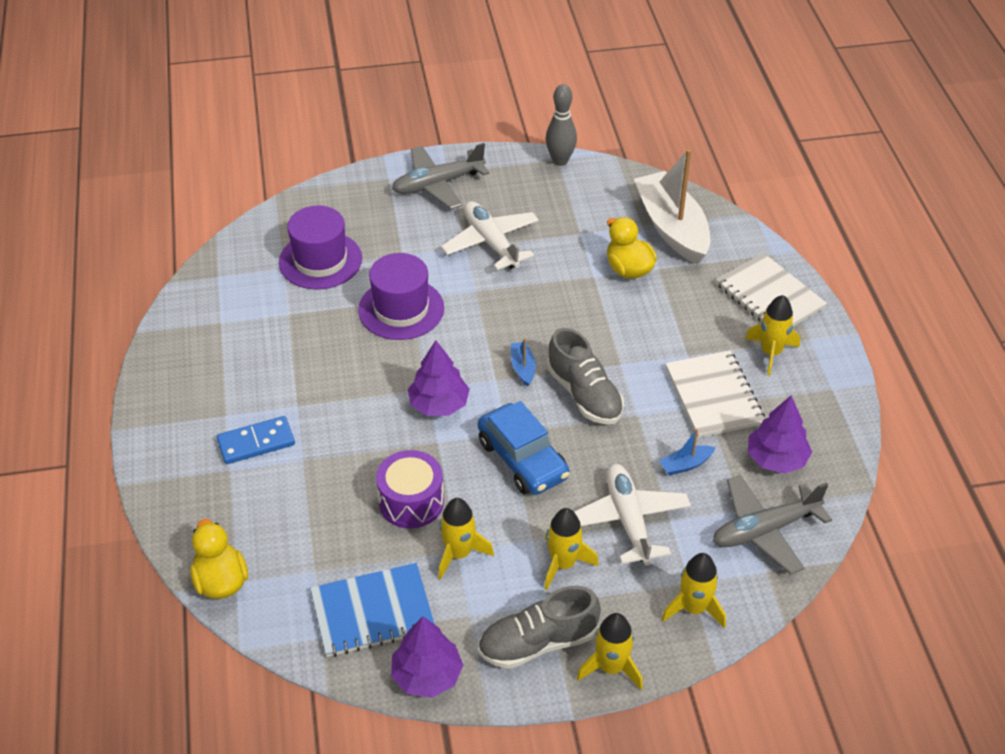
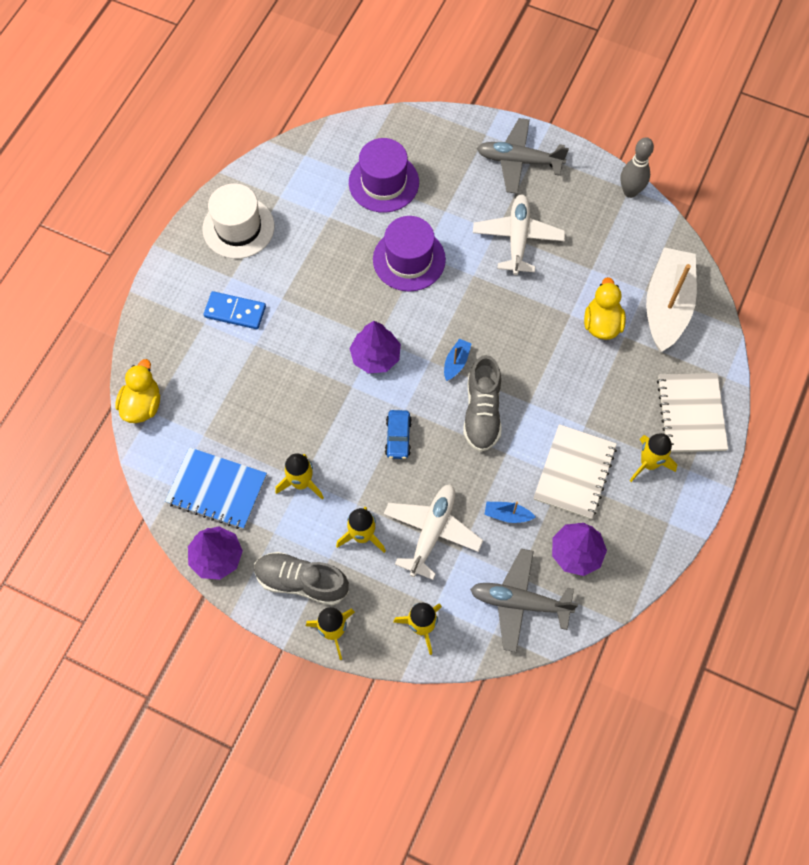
camera: 35 degrees right, 20 degrees up
purple drum [376,450,444,529] -> none
blue car [478,401,570,495] -> blue car [385,410,412,459], size x0.58
none -> white hat [202,183,274,259]

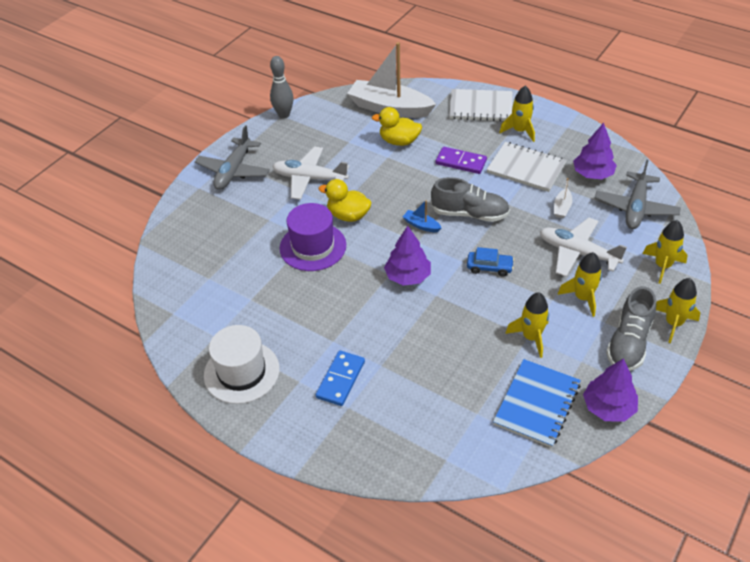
camera: 80 degrees left, 20 degrees down
yellow duck [115,359,160,423] -> yellow duck moved to [319,179,372,222]
purple hat [349,138,419,213] -> none
blue boat [484,502,536,523] -> white boat [554,178,572,218]
none -> purple domino [436,147,487,174]

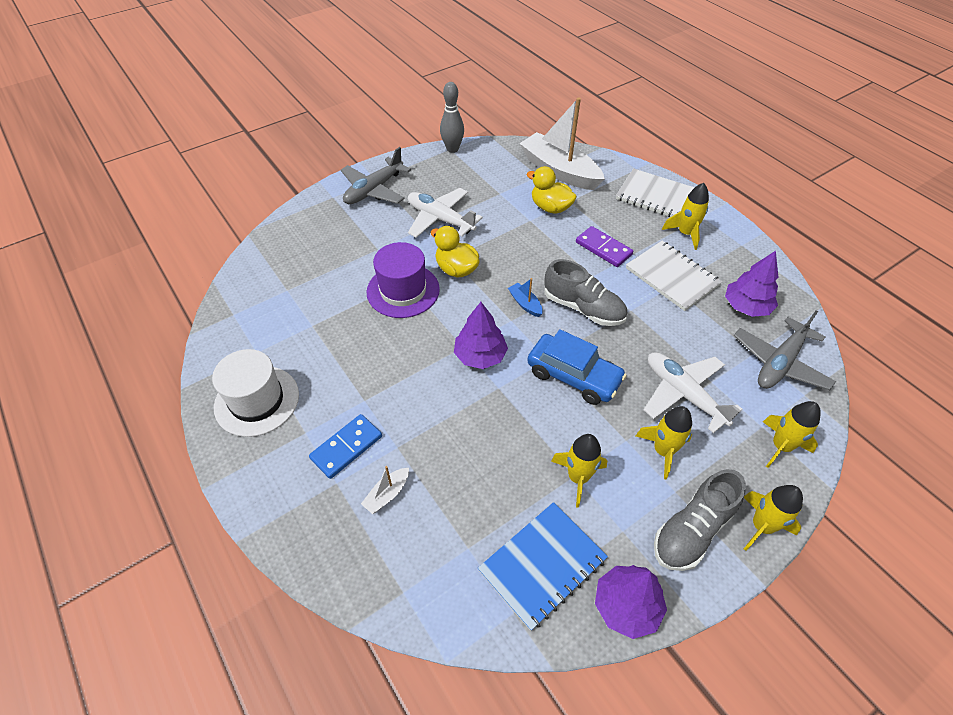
camera: 20 degrees right, 5 degrees up
blue car [467,247,514,277] -> blue car [527,329,627,405], size x1.73
white boat [554,178,572,218] -> white boat moved to [361,466,409,514]

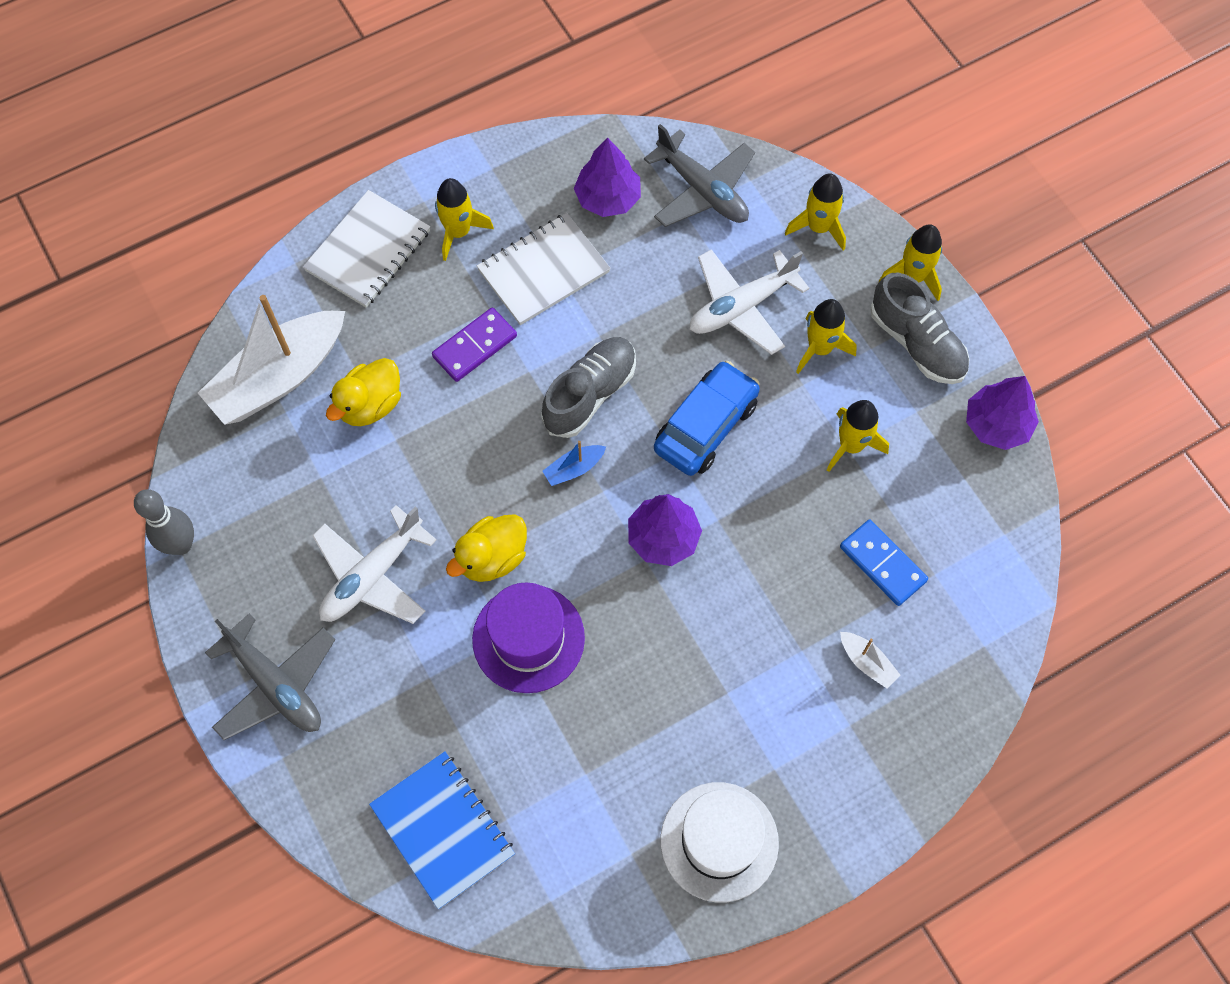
camera: 85 degrees left, 15 degrees up
blue domino [309,414,382,479] -> blue domino moved to [840,520,928,606]
blue notebook [478,502,608,631] -> blue notebook moved to [369,751,515,909]

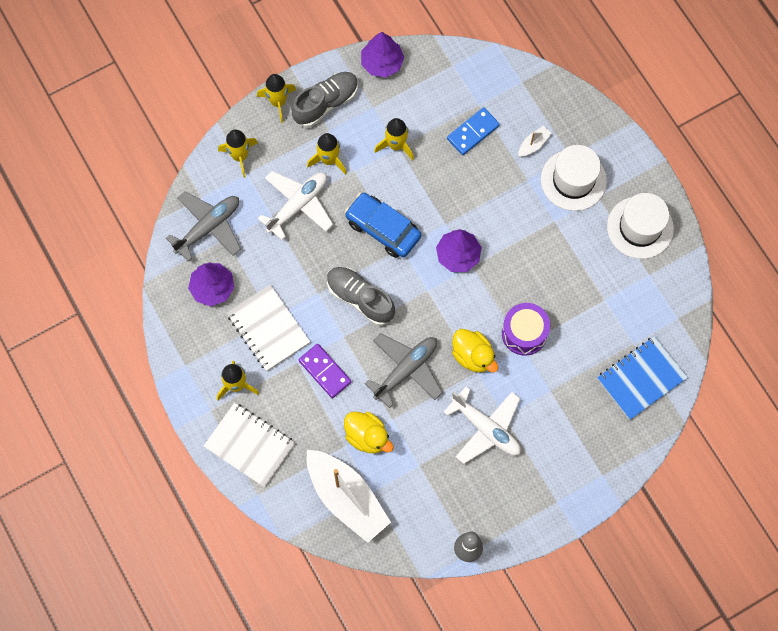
camera: 90 degrees left, 5 degrees up
grey plane [205,613,335,740] -> grey plane moved to [365,333,443,408]
purple hat [472,582,585,693] -> purple drum [502,303,550,355]
blue boat [542,441,606,486] -> none
white plane [690,249,810,355] -> white plane turned 105 degrees counterclockwise [257,171,333,240]
none -> white hat [541,145,607,211]

